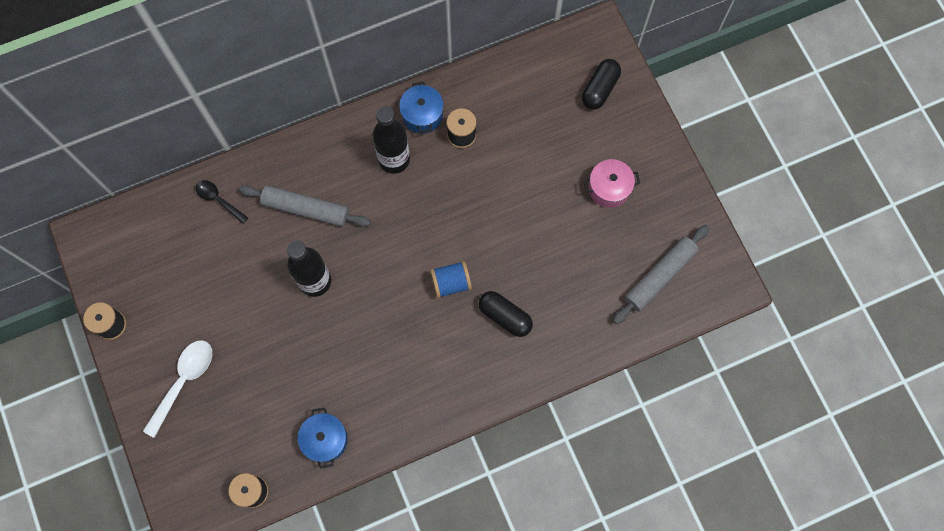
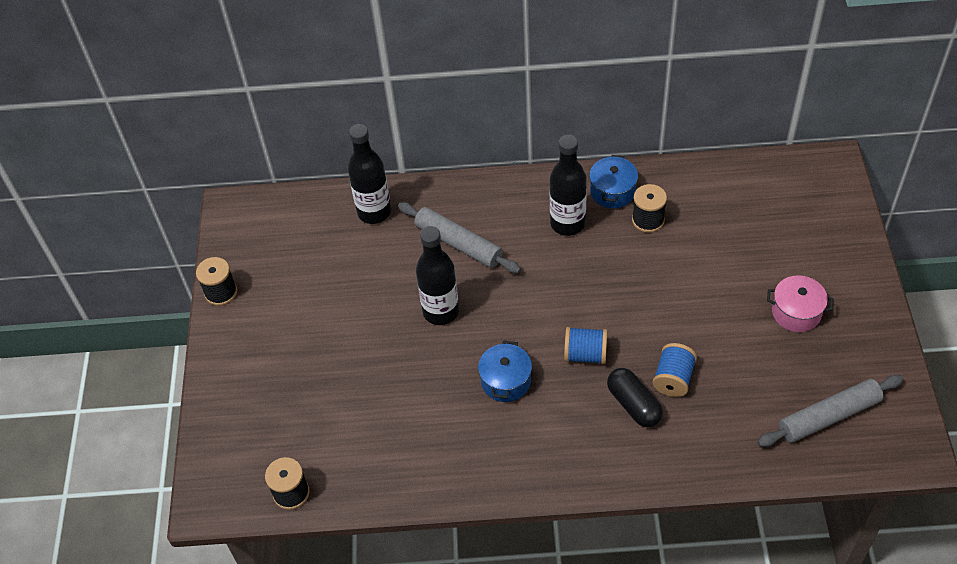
camera: 25 degrees right, 20 degrees down
white spoon [143,340,212,438] -> none
black spoon [196,180,248,224] -> black bottle [348,124,391,224]
blue pot [298,407,348,469] -> blue pot moved to [478,341,532,402]
black capsule [582,59,621,110] -> none
none -> blue spool [653,343,697,397]

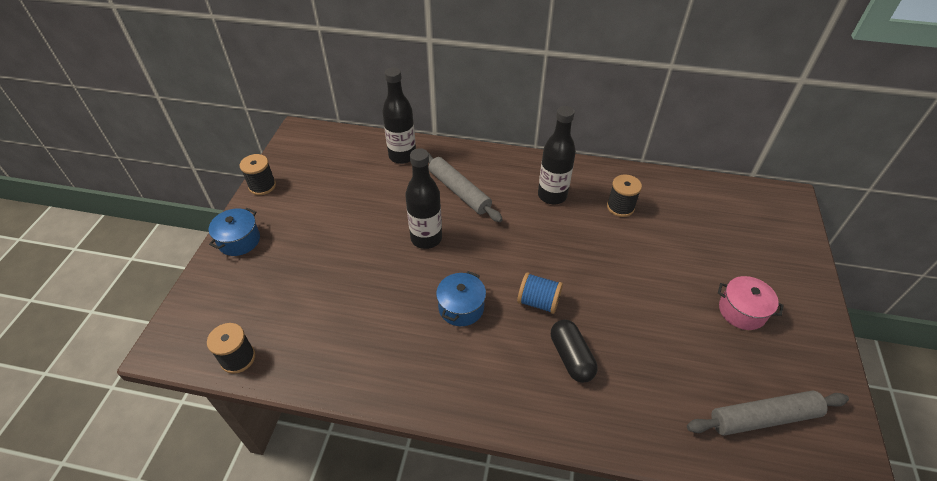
camera: 10 degrees right, 5 degrees down
blue pot [589,155,638,208] -> blue pot moved to [209,208,260,256]
blue spool [653,343,697,397] -> none

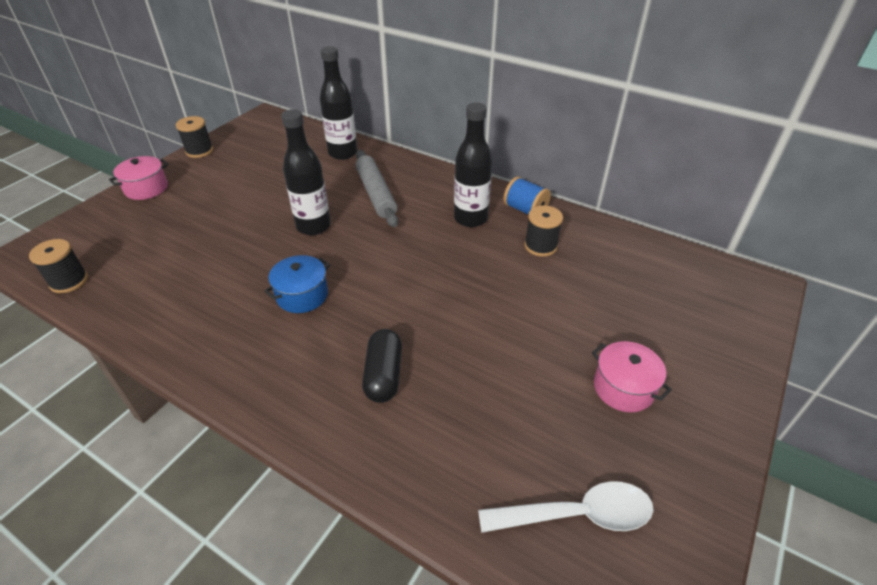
camera: 20 degrees right, 5 degrees down
blue pot [209,208,260,256] -> pink pot [109,156,169,200]
blue spool [517,272,563,314] -> blue spool moved to [503,177,551,215]
grey rolling pin [687,390,849,435] -> white spoon [478,481,654,533]

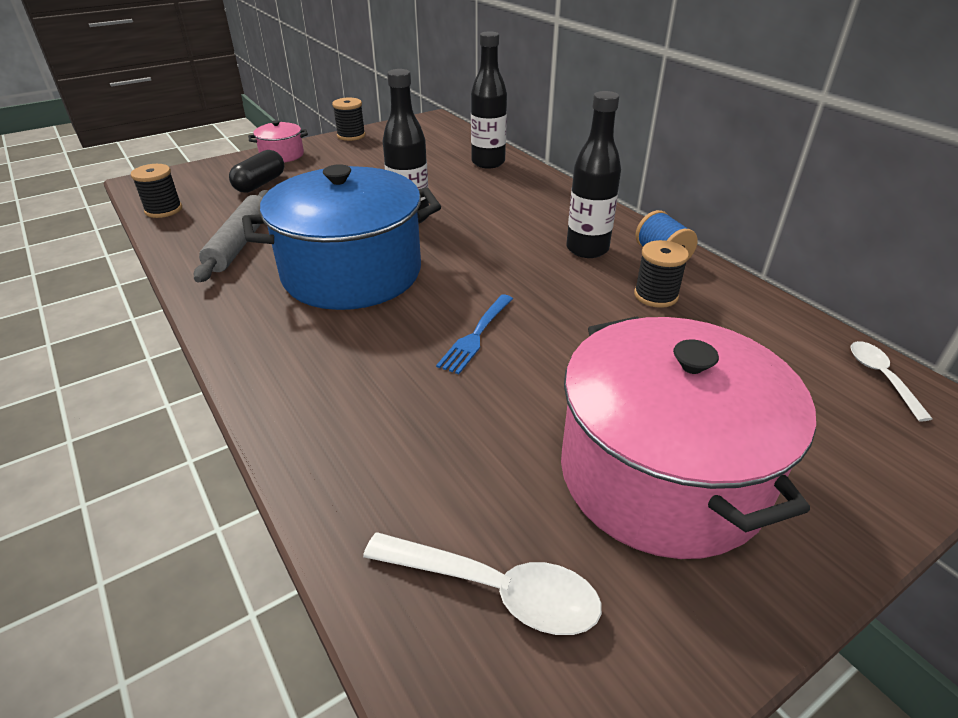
camera: 25 degrees right, 5 degrees down
blue pot [264,255,330,313] -> blue pot [242,164,441,310], size x2.34
grey rolling pin [355,150,398,227] -> grey rolling pin moved to [194,190,269,283]
black capsule [362,329,402,403] -> black capsule moved to [229,150,284,193]
pink pot [592,341,672,412] -> pink pot [561,316,816,559], size x2.34
none -> blue fork [436,294,513,374]
none -> white spoon [851,341,933,422]

